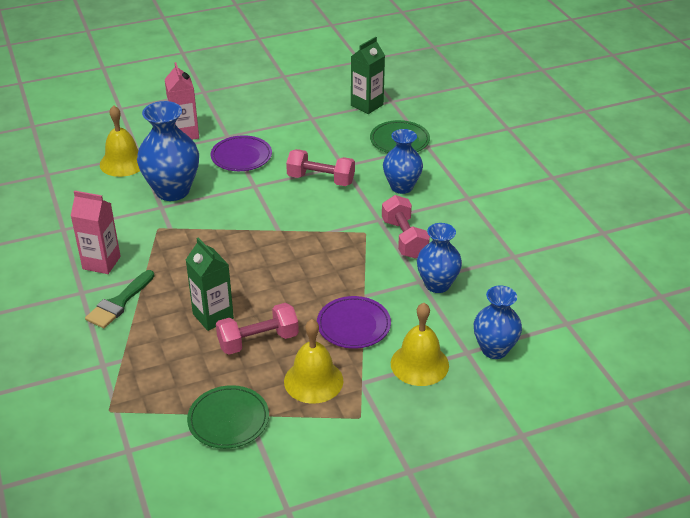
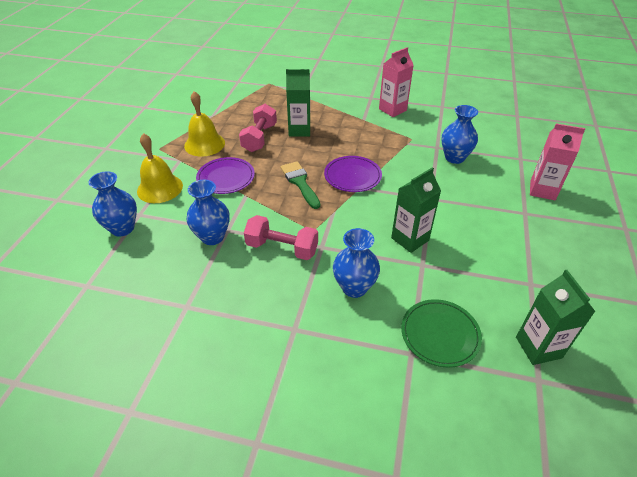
camera: 125 degrees right, 5 degrees up
green brush [85,270,154,328] -> green brush moved to [280,161,320,209]
yellow bell [100,105,140,177] -> none
blue vase [137,101,199,201] -> blue vase [442,105,478,164], size x0.66
green plate [187,385,269,449] -> none
purple plate [211,135,272,171] -> purple plate moved to [324,156,382,192]
pink dumbbell [286,149,355,186] -> green carton [391,167,441,253]

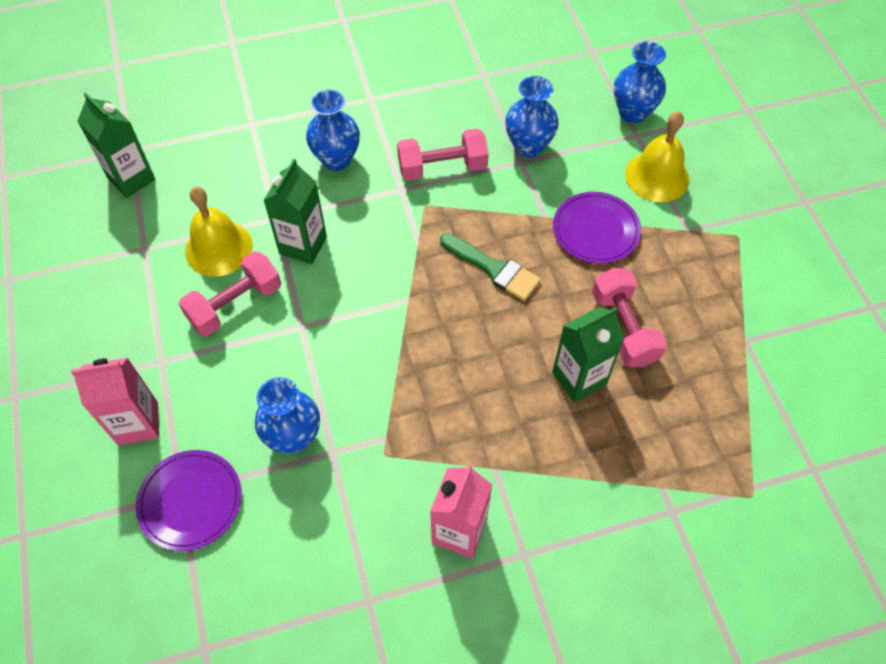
camera: 150 degrees right, 15 degrees up
yellow bell [184,91,225,157] -> yellow bell moved to [185,187,253,277]
purple plate [324,156,382,192] -> purple plate moved to [136,450,242,551]
green plate [401,299,482,367] -> none
none -> pink dumbbell [179,252,281,336]

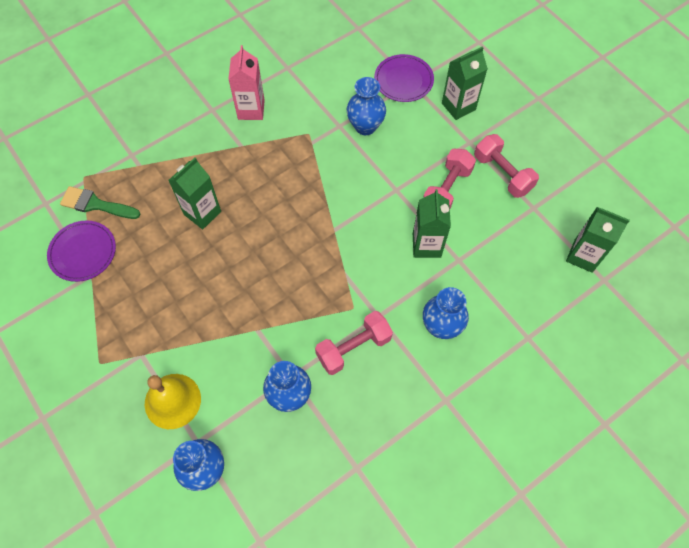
camera: 160 degrees right, 5 degrees up
pink carton [71,358,159,446] -> green carton [442,46,488,120]
yellow bell [185,187,253,277] -> none
green brush [440,233,541,301] -> green brush moved to [60,186,141,219]
purple plate [553,192,641,264] -> purple plate moved to [47,221,116,282]
pink dumbbell [592,268,667,367] -> pink dumbbell moved to [474,134,539,198]

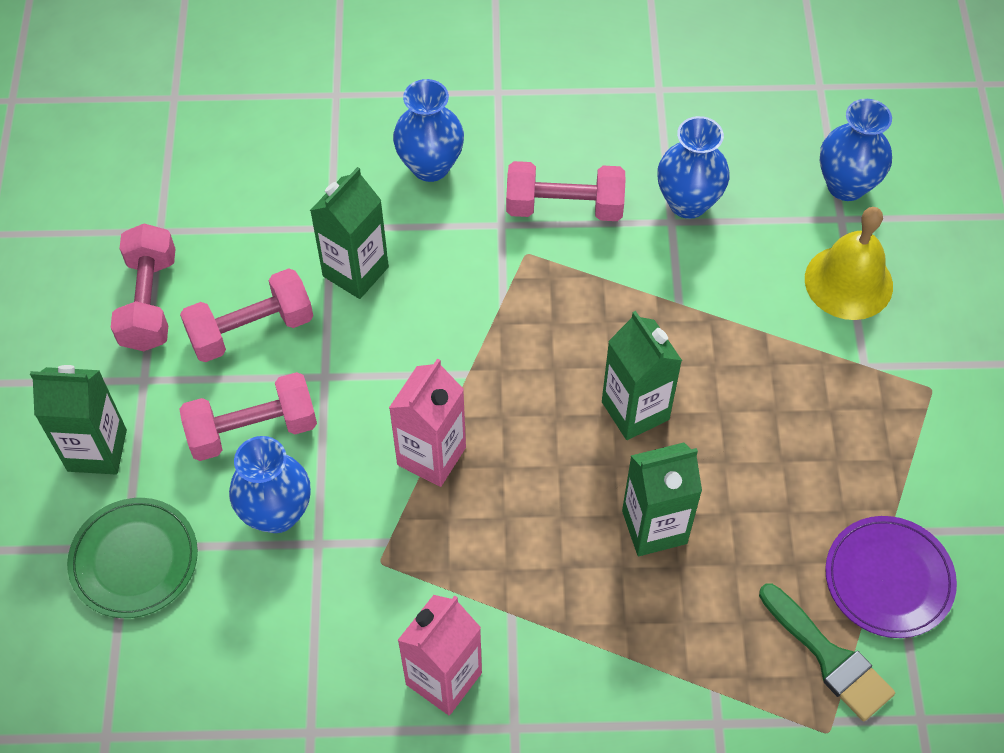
camera: 145 degrees left, 5 degrees down
purple plate [374,54,434,102] -> green plate [67,498,198,618]
green carton [566,207,630,273] -> green carton moved to [602,311,682,440]
none -> pink dumbbell [179,372,317,461]
none -> pink carton [389,358,466,487]

